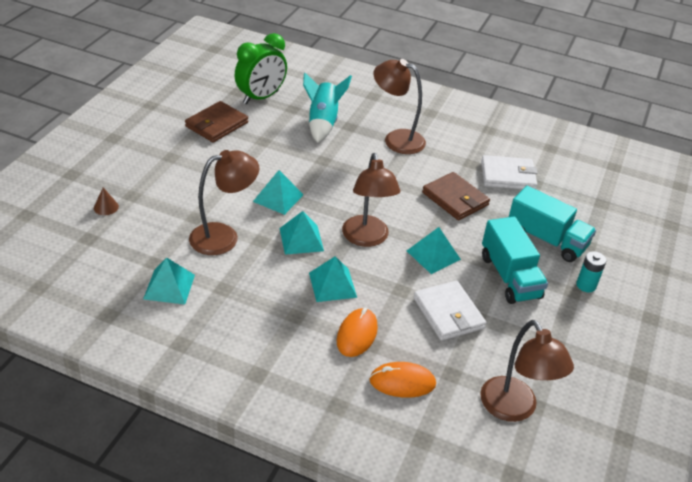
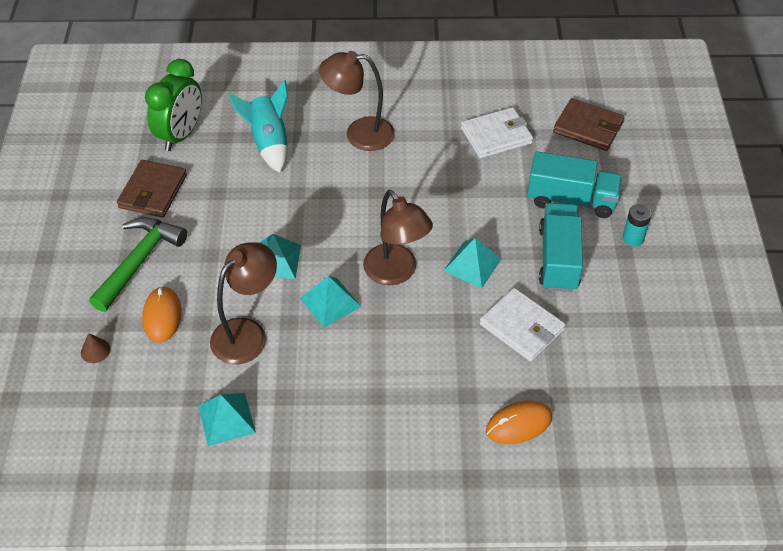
camera: 20 degrees left, 10 degrees up
turquoise pyramid [309,256,357,302] -> none
orange mouse [337,308,378,357] -> orange mouse moved to [142,286,182,343]
brown wallet [422,172,490,221] -> brown wallet moved to [553,98,624,151]
brown lamp [480,320,574,422] -> none
turquoise truck [482,217,548,304] -> turquoise truck turned 135 degrees counterclockwise [539,203,583,292]
none -> green hammer [89,217,187,312]

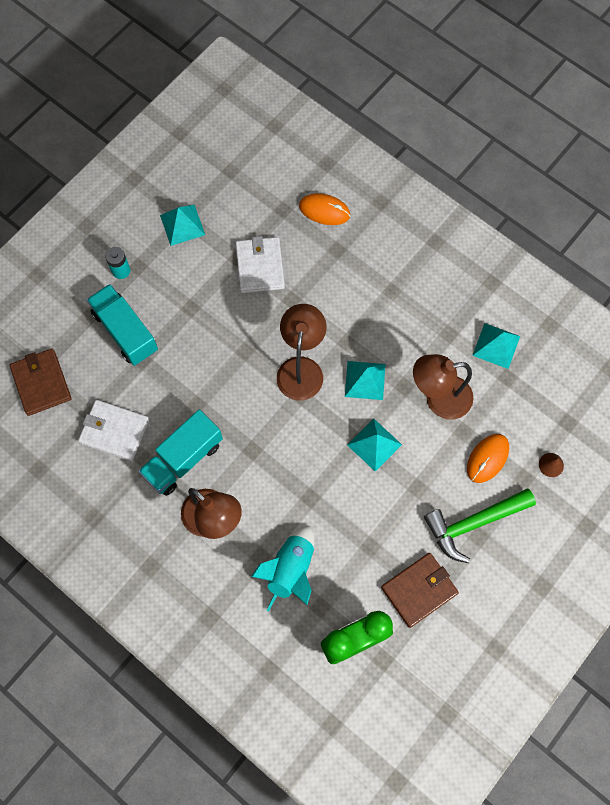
camera: 140 degrees left, 20 degrees up
turquoise pyramid [444,238,502,288] -> turquoise pyramid moved to [160,205,205,246]
turquoise truck [539,203,583,292] -> turquoise truck moved to [139,410,223,496]

